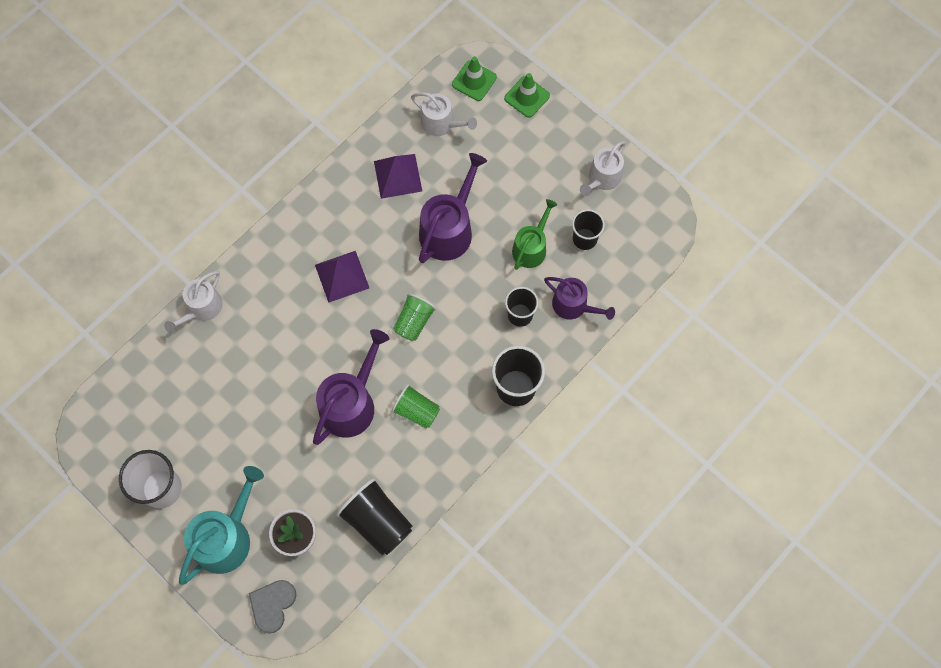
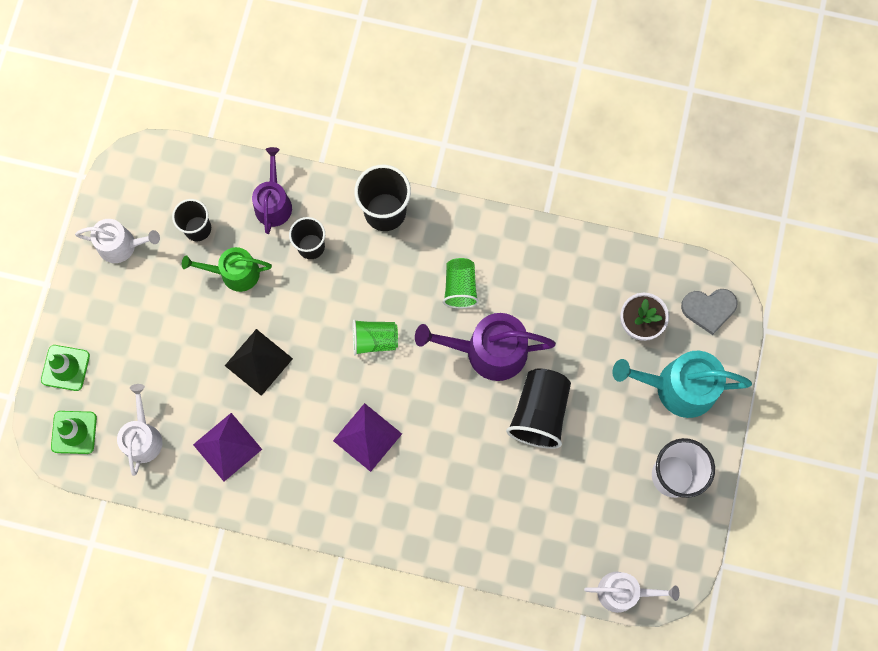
camera: 120 degrees left, 5 degrees up
white watering can [164,271,223,333] -> white watering can moved to [584,572,680,613]
black cup [336,478,412,555] -> black cup moved to [506,368,571,449]
purple watering can [419,153,487,263] -> black pyramid [225,329,293,396]

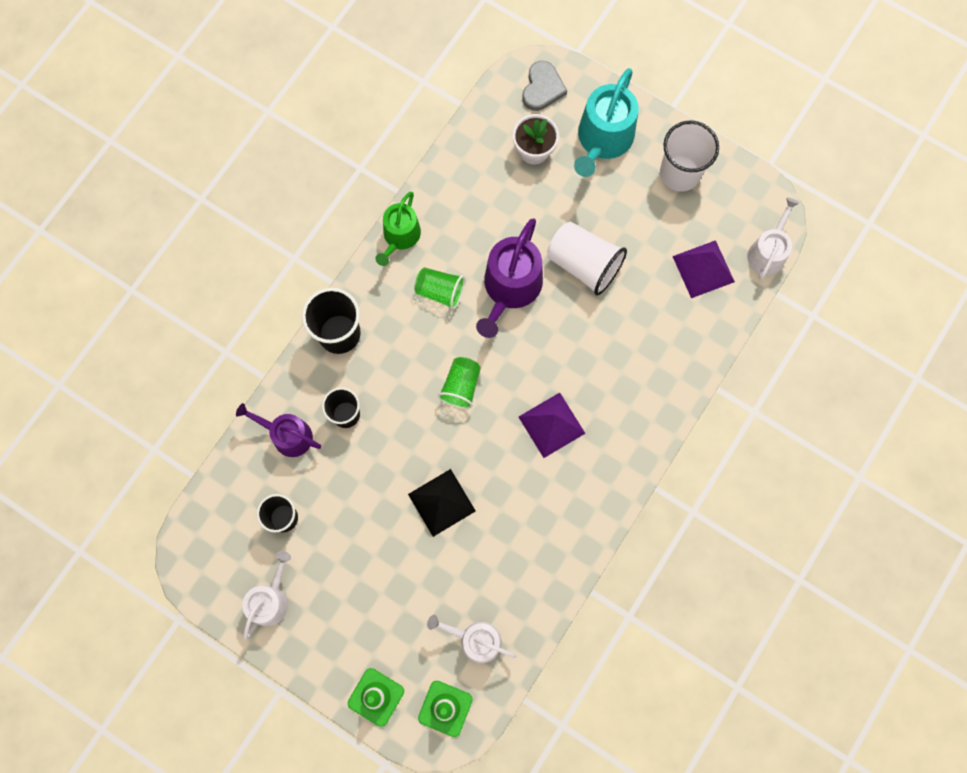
camera: 70 degrees left, 0 degrees up
green watering can [182,247,272,292] -> green watering can moved to [375,192,421,266]
purple pyramid [193,413,262,481] -> purple pyramid moved to [672,240,735,298]
black cup [506,368,571,449] -> white cup [547,222,627,296]

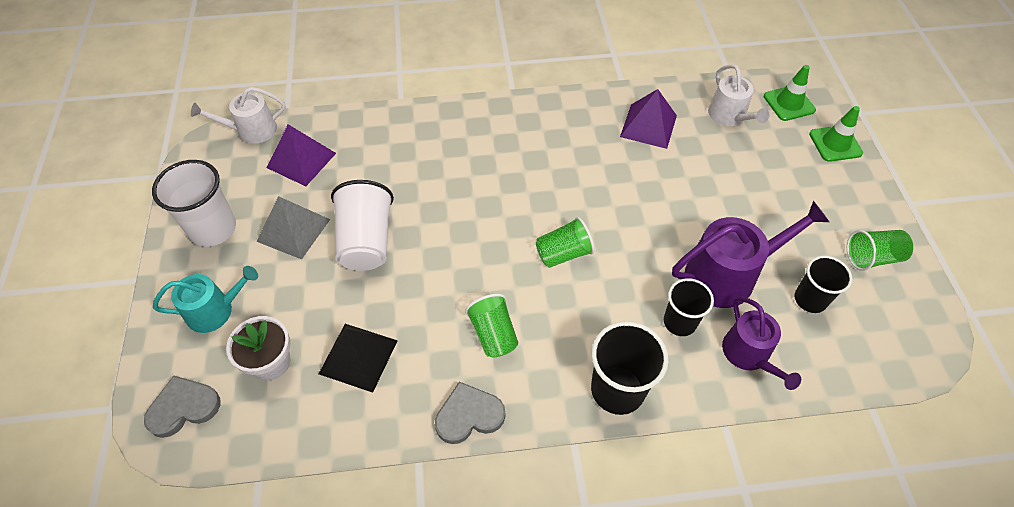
camera: 130 degrees left, 20 degrees down
white watering can [242,551,291,640] -> green cup [847,230,913,271]
green watering can [375,192,421,266] -> grey heart [435,381,505,444]
black pyramid [408,469,476,537] -> black pyramid moved to [319,324,398,393]
purple watering can [476,218,543,338] -> purple watering can moved to [672,201,829,308]
purple pyramid [519,393,586,458] -> purple pyramid moved to [620,89,677,149]
turquoise watering can [574,68,639,177] -> turquoise watering can [153,266,258,333], size x0.64
none -> grey pyramid [256,196,330,260]

